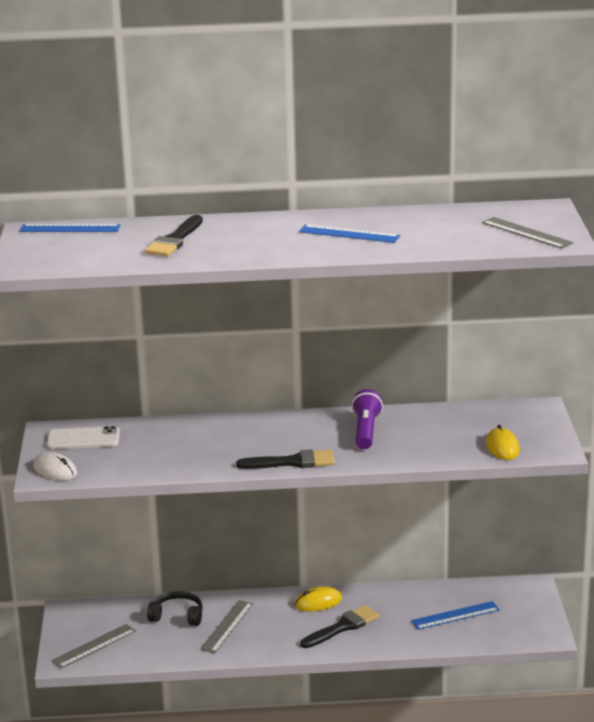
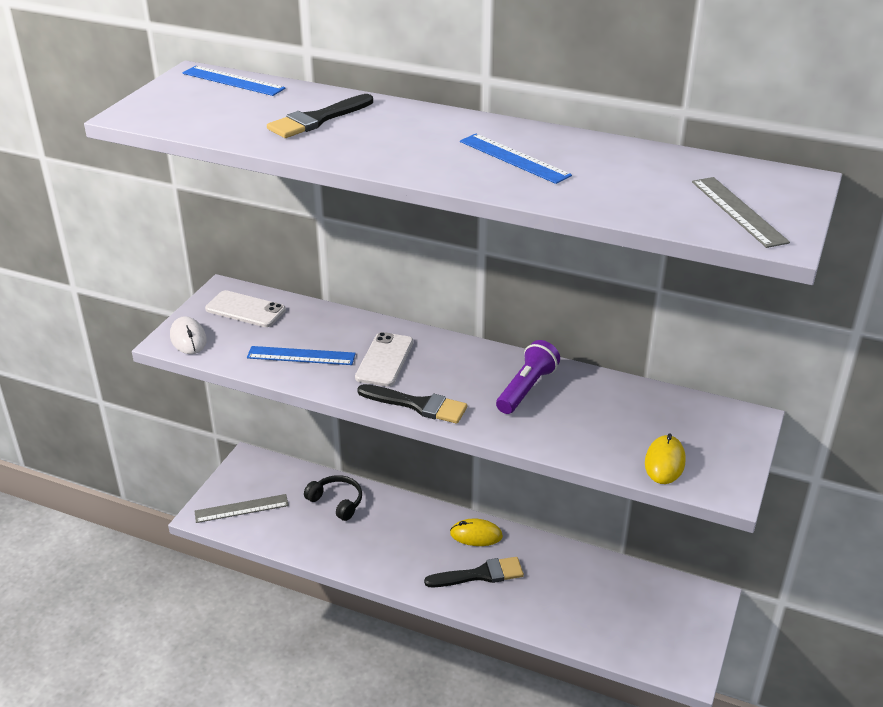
camera: 25 degrees right, 10 degrees up
grey ruler [200,600,253,653] -> none
blue ruler [411,601,500,630] -> blue ruler moved to [247,346,356,365]
none -> white phone [355,332,413,387]

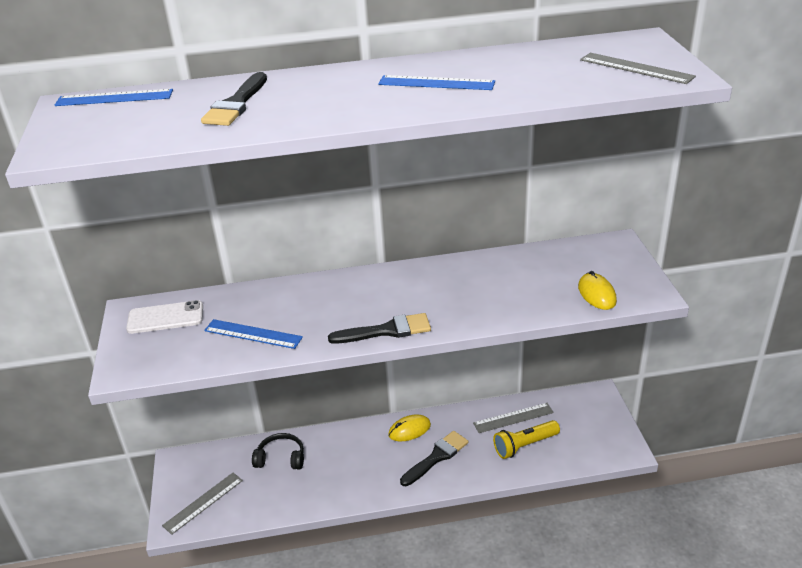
camera: 30 degrees left, 0 degrees up
white mouse [170,316,207,354] -> none
blue ruler [247,346,356,365] -> blue ruler turned 45 degrees clockwise [204,319,303,349]
white phone [355,332,413,387] -> none
purple flashlight [496,340,560,414] -> none
none -> grey ruler [473,403,554,433]
none -> yellow flashlight [493,420,560,459]

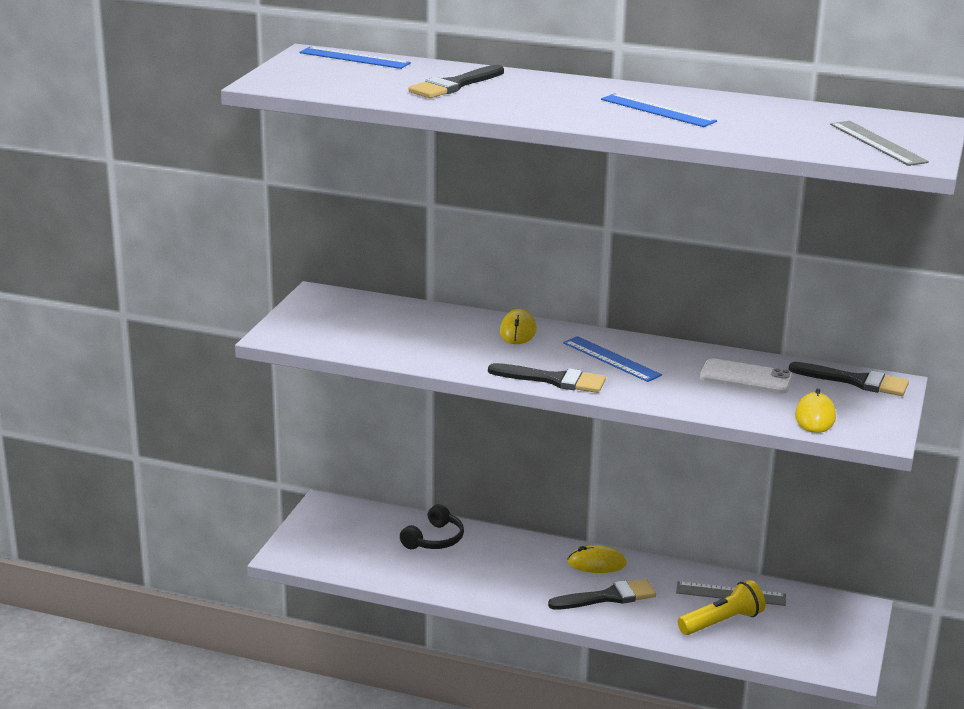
camera: 25 degrees right, 10 degrees down
white phone [126,300,203,334] -> white phone moved to [700,358,793,394]
grey ruler [162,473,243,535] -> none
blue ruler [204,319,303,349] -> blue ruler moved to [563,336,662,382]
black headphones [252,433,304,470] -> black headphones turned 90 degrees clockwise [400,504,464,549]
yellow flashlight [493,420,560,459] -> yellow flashlight turned 150 degrees clockwise [678,580,765,635]
none -> yellow mouse [500,309,537,344]
none -> black brush [788,362,909,396]

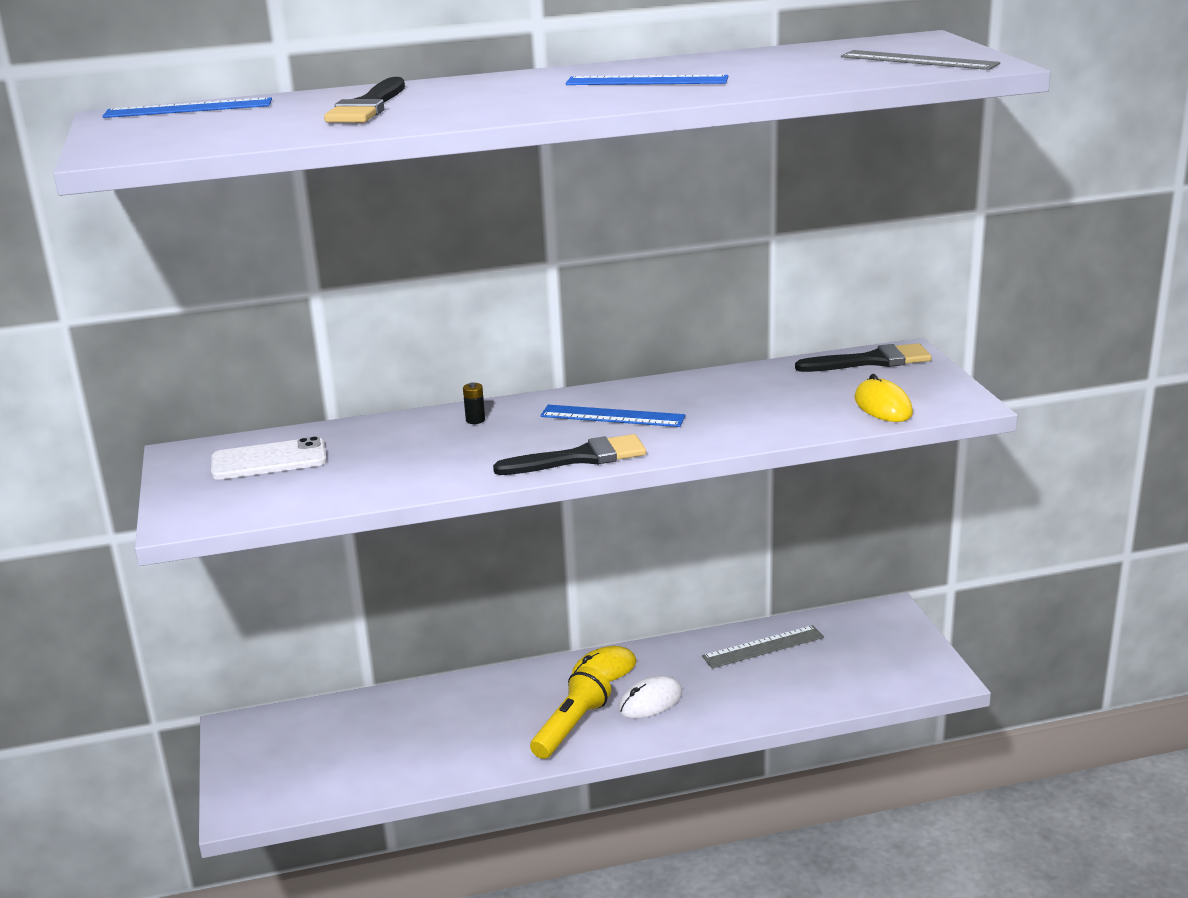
camera: 30 degrees left, 0 degrees up
black headphones [400,504,464,549] -> none
yellow mouse [500,309,537,344] -> black battery [463,382,485,424]
black brush [548,579,656,610] -> white mouse [618,676,682,718]
yellow flashlight [678,580,765,635] -> yellow flashlight moved to [530,667,611,759]
white phone [700,358,793,394] -> white phone moved to [211,436,327,480]

